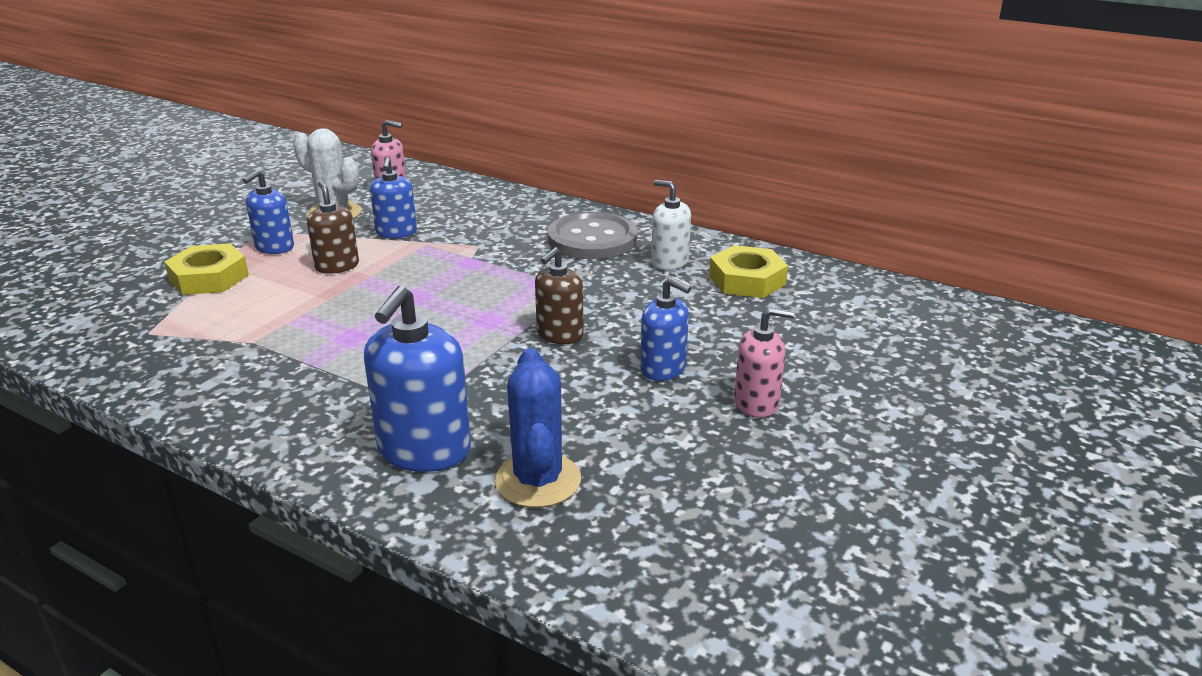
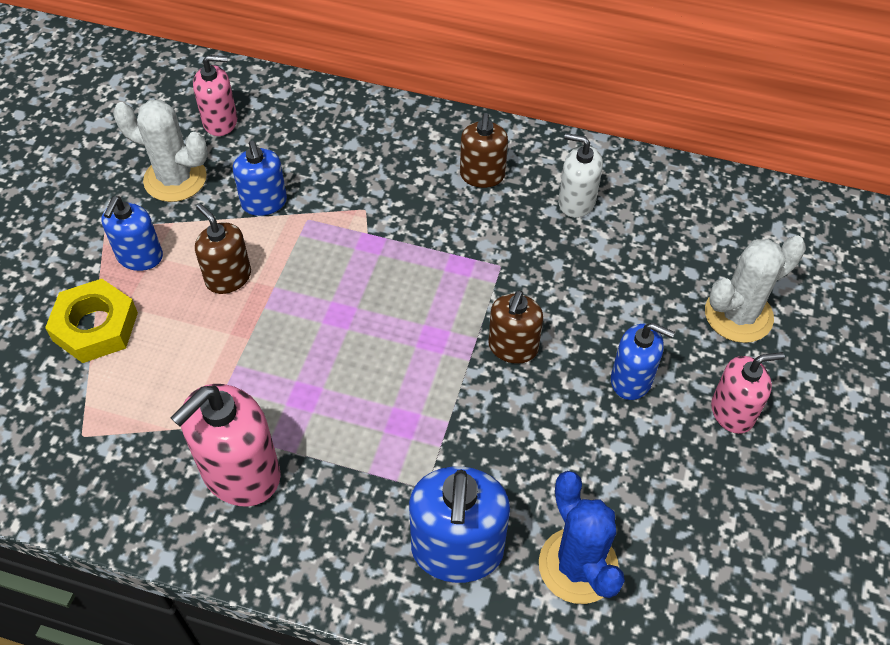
camera: 15 degrees left, 25 degrees up
grey button [548,212,638,259] -> brown soap dispenser [460,113,508,188]
yellow nut [709,245,788,298] -> none
none -> pink soap dispenser [171,384,281,507]
none -> white cactus [705,236,806,343]

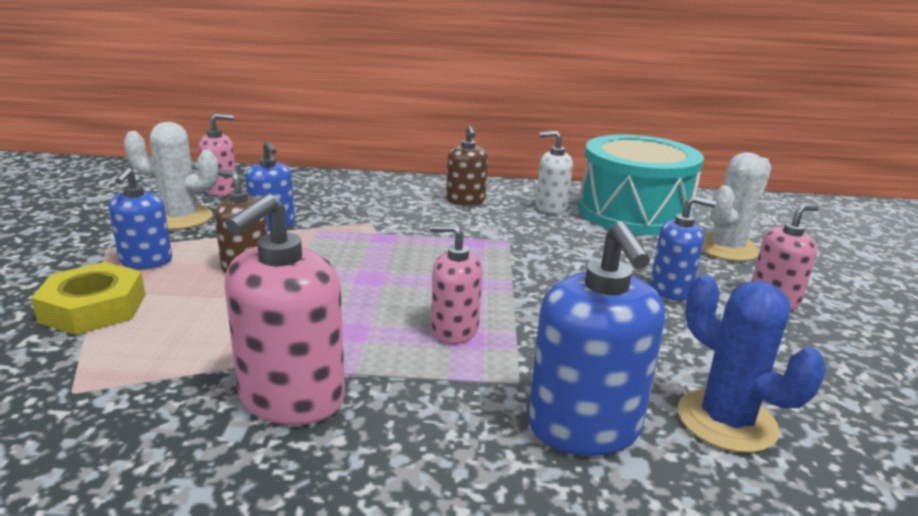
camera: 15 degrees left, 30 degrees down
brown soap dispenser [488,290,543,364] -> none
none -> pink soap dispenser [430,224,482,344]
none -> turquoise drum [578,135,704,235]

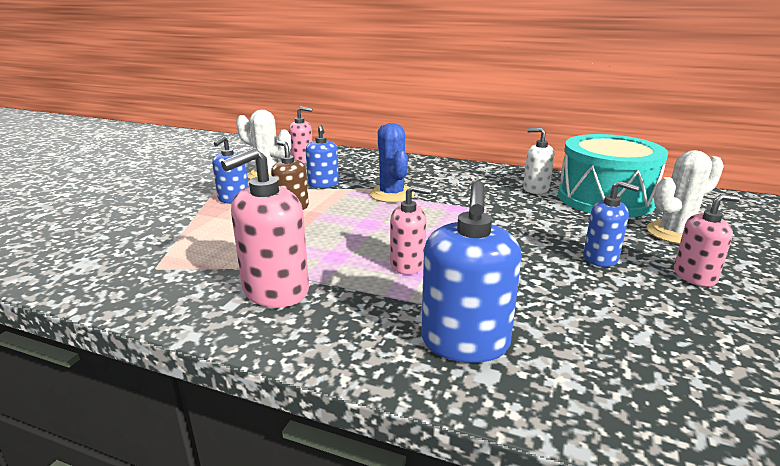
camera: 20 degrees right, 0 degrees up
yellow nut [31,262,146,335] -> none
pink soap dispenser [430,224,482,344] -> pink soap dispenser turned 150 degrees clockwise [390,186,431,274]
brown soap dispenser [446,126,488,206] -> none
blue cactus [678,275,826,453] -> blue cactus moved to [370,123,414,203]

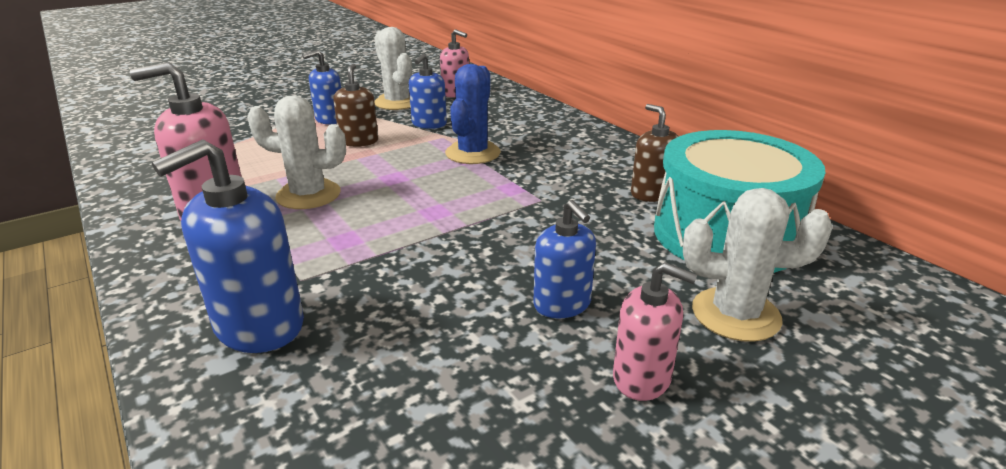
camera: 35 degrees right, 5 degrees up
pink soap dispenser [390,186,431,274] -> none
white soap dispenser [523,128,554,194] -> brown soap dispenser [631,104,679,202]
none -> white cactus [247,95,346,209]

